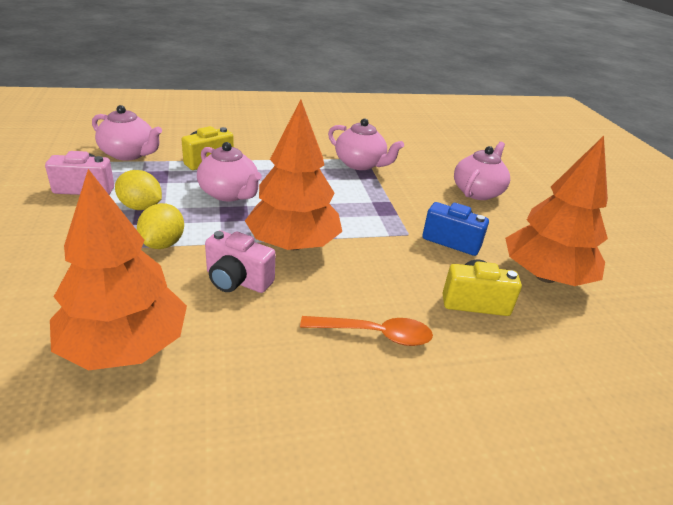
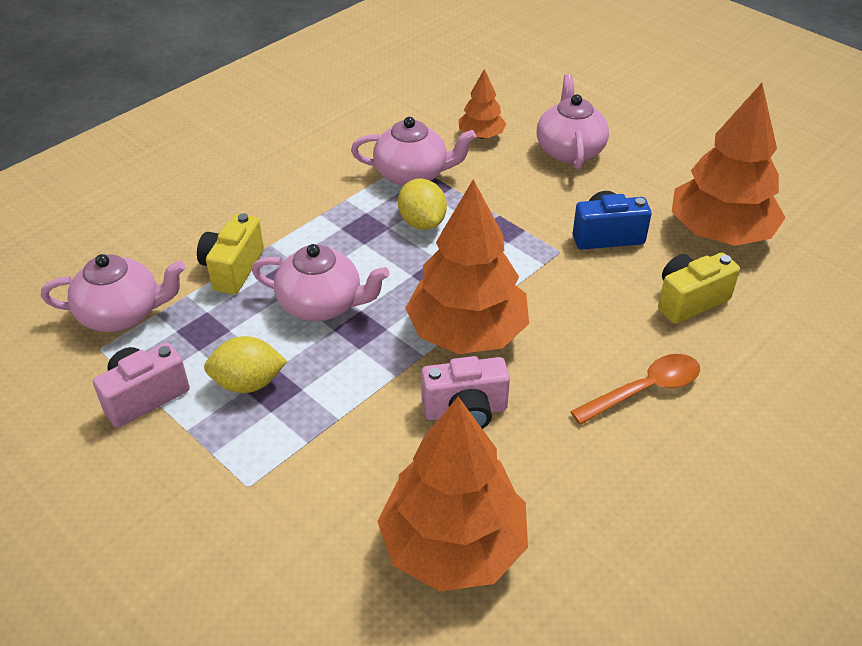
camera: 30 degrees left, 10 degrees up
yellow lemon [137,203,184,249] -> yellow lemon moved to [398,178,447,230]
none -> orange tree [458,69,506,139]

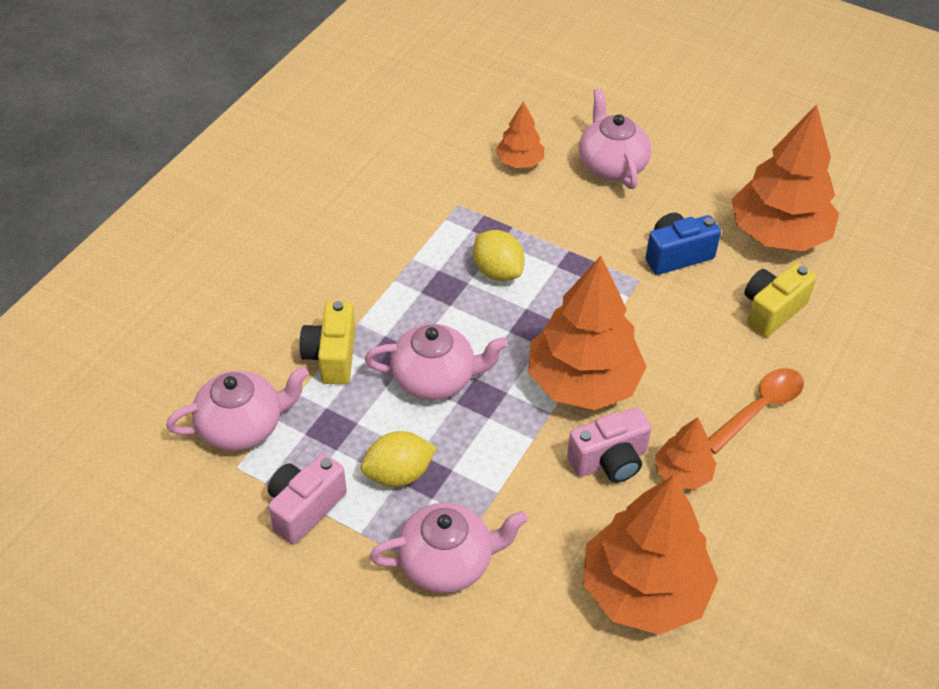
camera: 15 degrees left, 5 degrees up
pink teapot [351,117,476,186] -> pink teapot moved to [369,503,528,593]
none -> orange tree [655,417,717,490]

